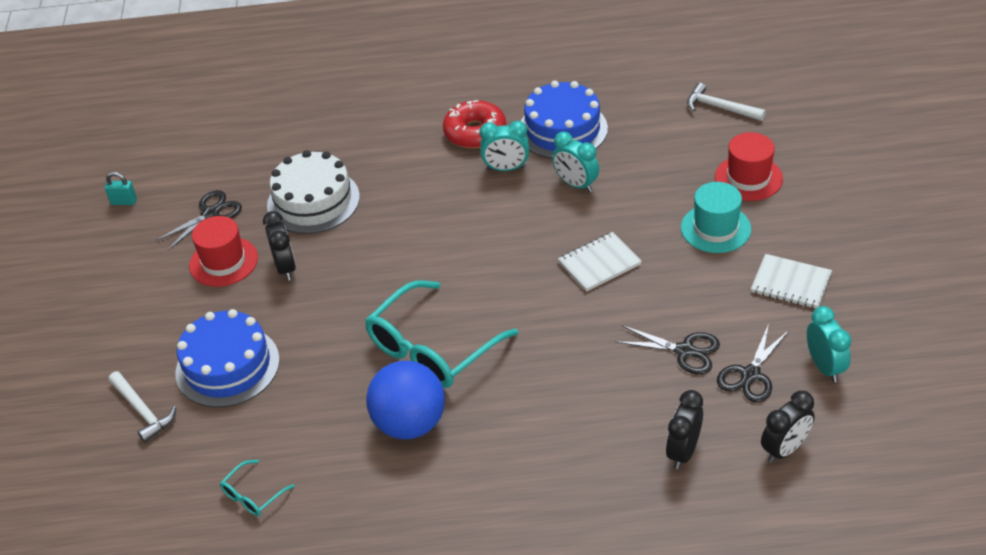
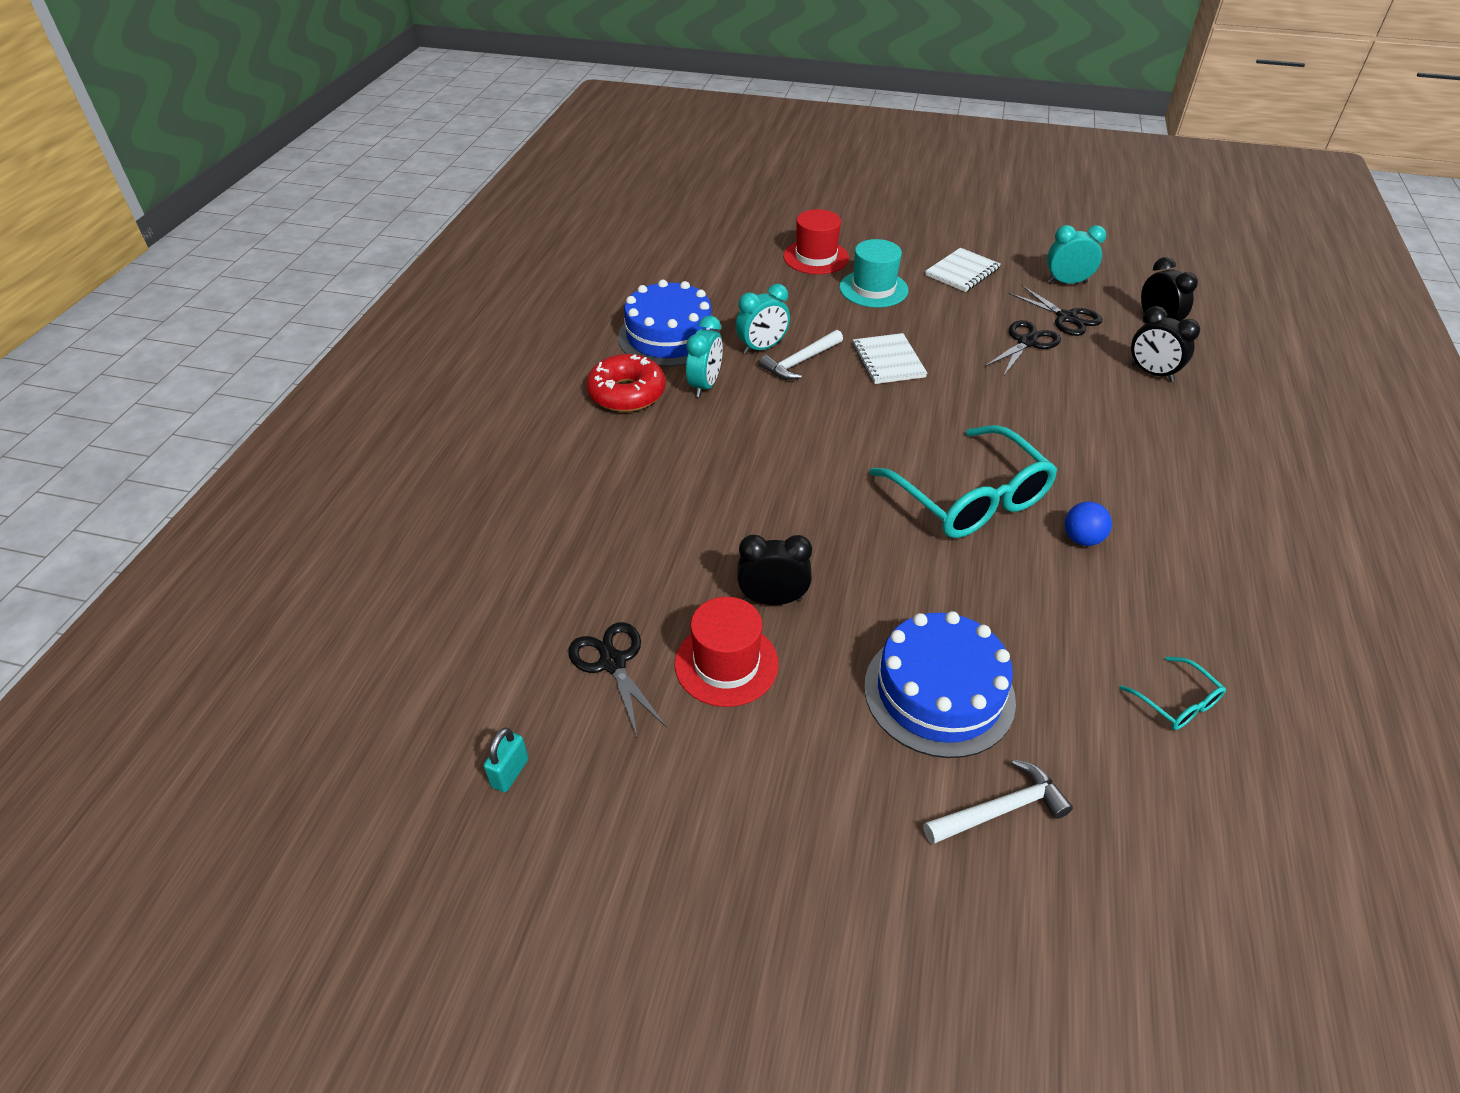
camera: 75 degrees left, 0 degrees up
white cake [267,150,360,234] -> none
blue ball [366,361,445,440] -> blue ball [1065,502,1112,546], size x0.48
white hammer [687,83,766,121] -> white hammer moved to [759,330,843,380]

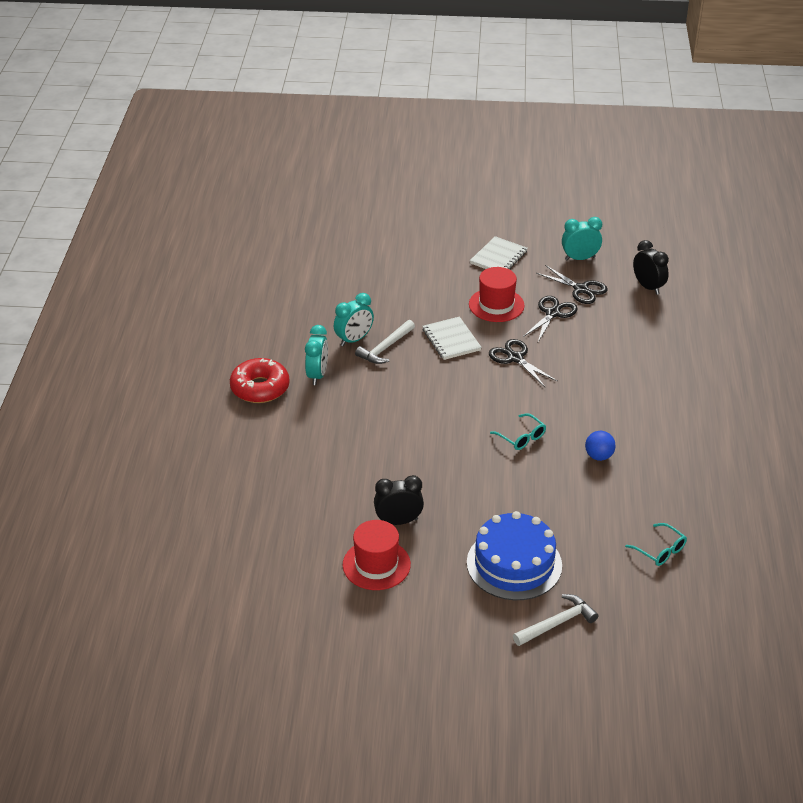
camera: 10 degrees left, 5 degrees down
turquoise padlock [484,728,529,792] -> none
black scissors [568,622,667,737] -> black scissors moved to [489,339,558,387]
blue cake [618,280,720,367] -> none
red hat [783,209,849,274] -> red hat moved to [469,267,525,322]
turquoise hat [839,239,908,308] -> none
turquoise glasses [869,425,1057,538] -> turquoise glasses [490,413,546,450], size x0.44
black clock [1131,306,1200,382] -> none

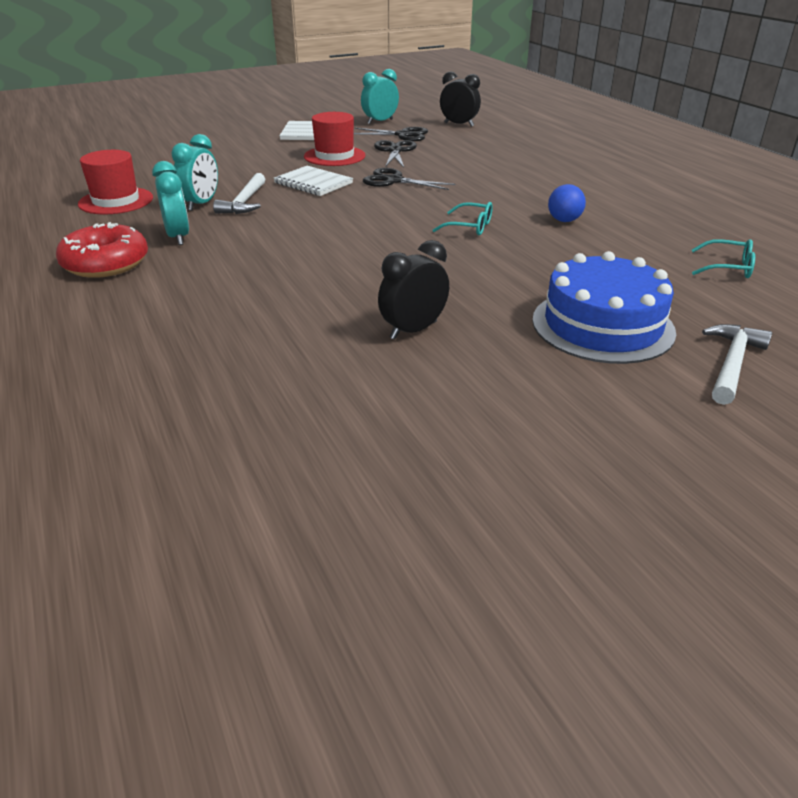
camera: 30 degrees left, 5 degrees down
red hat [343,520,411,590] -> red hat moved to [78,150,153,215]

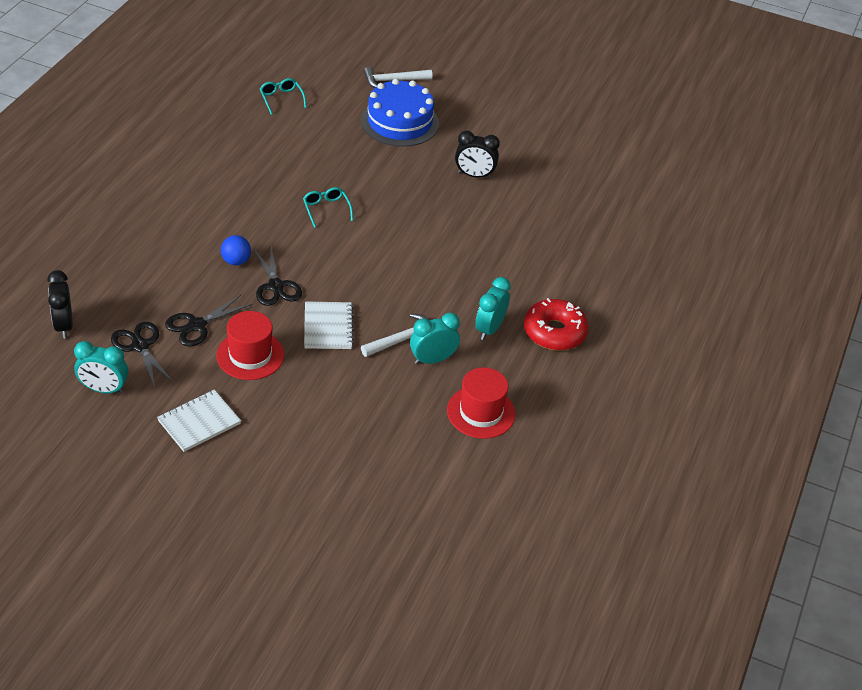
camera: 135 degrees left, 10 degrees up
blue ball [548,184,586,222] -> blue ball moved to [221,235,251,265]

